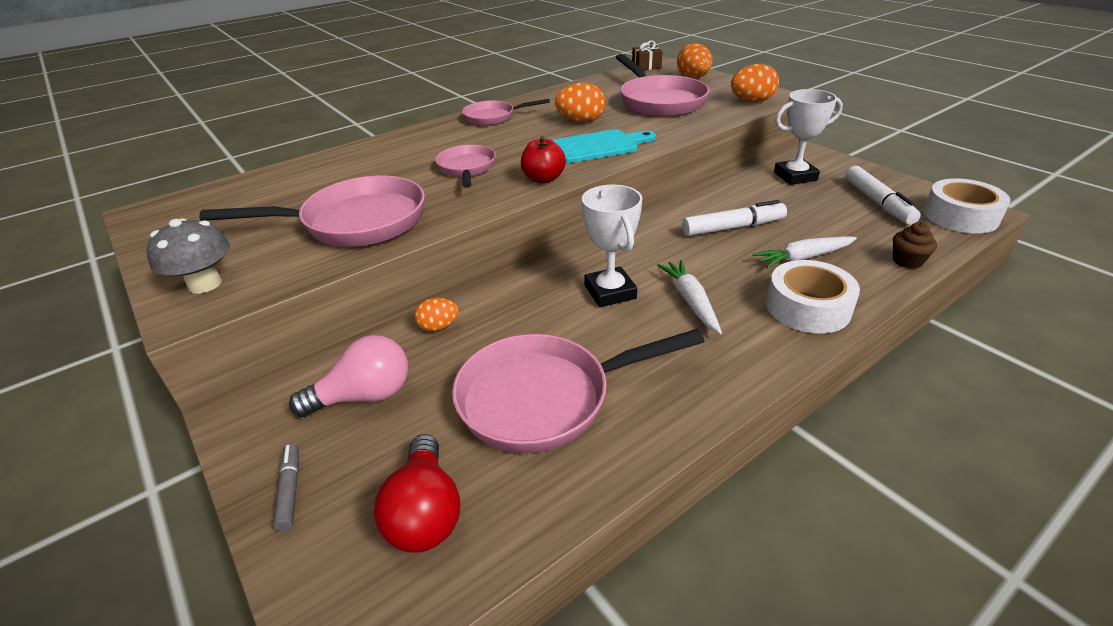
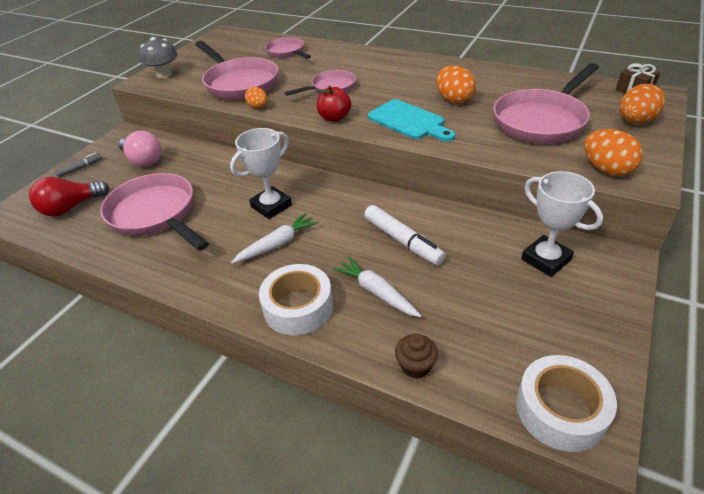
camera: 65 degrees right, 5 degrees up
orange egg [414,298,459,331] -> orange egg moved to [245,87,268,108]
pink pan [462,99,550,126] -> pink pan moved to [265,37,311,59]
white marker [845,166,921,225] -> none

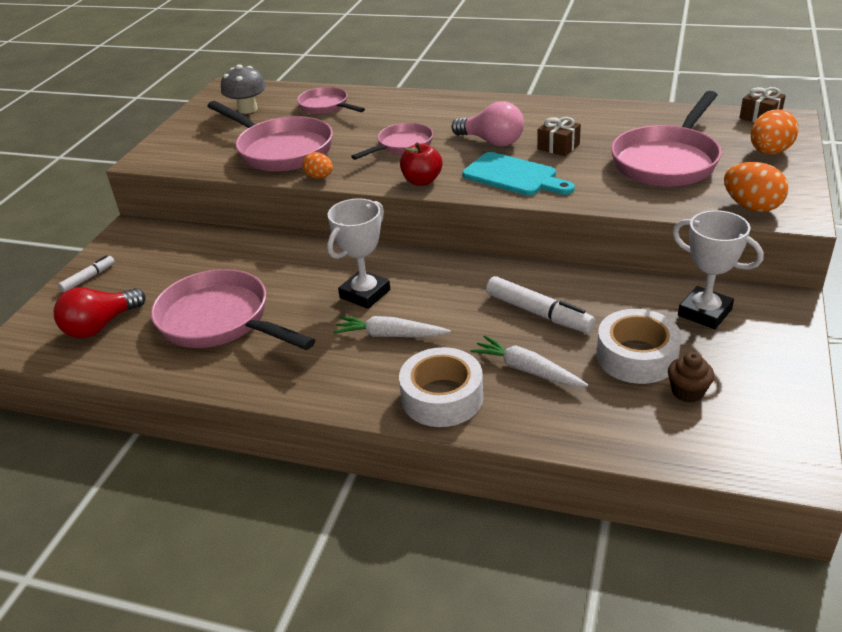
camera: 10 degrees left, 5 degrees down
grey marker [55,152,103,178] -> white marker [58,255,115,292]
pink light bulb [119,130,162,167] -> pink light bulb moved to [451,101,524,146]
grey mushroom [139,37,178,79] -> grey mushroom moved to [221,64,266,114]
white carrot [231,213,318,264] -> white carrot turned 120 degrees counterclockwise [333,316,451,337]
brown cupcake [395,334,438,378] -> brown cupcake moved to [668,352,714,403]
orange egg [436,66,476,104] -> brown gift [537,117,581,156]
white tape [516,355,617,452] -> white tape moved to [597,309,682,384]

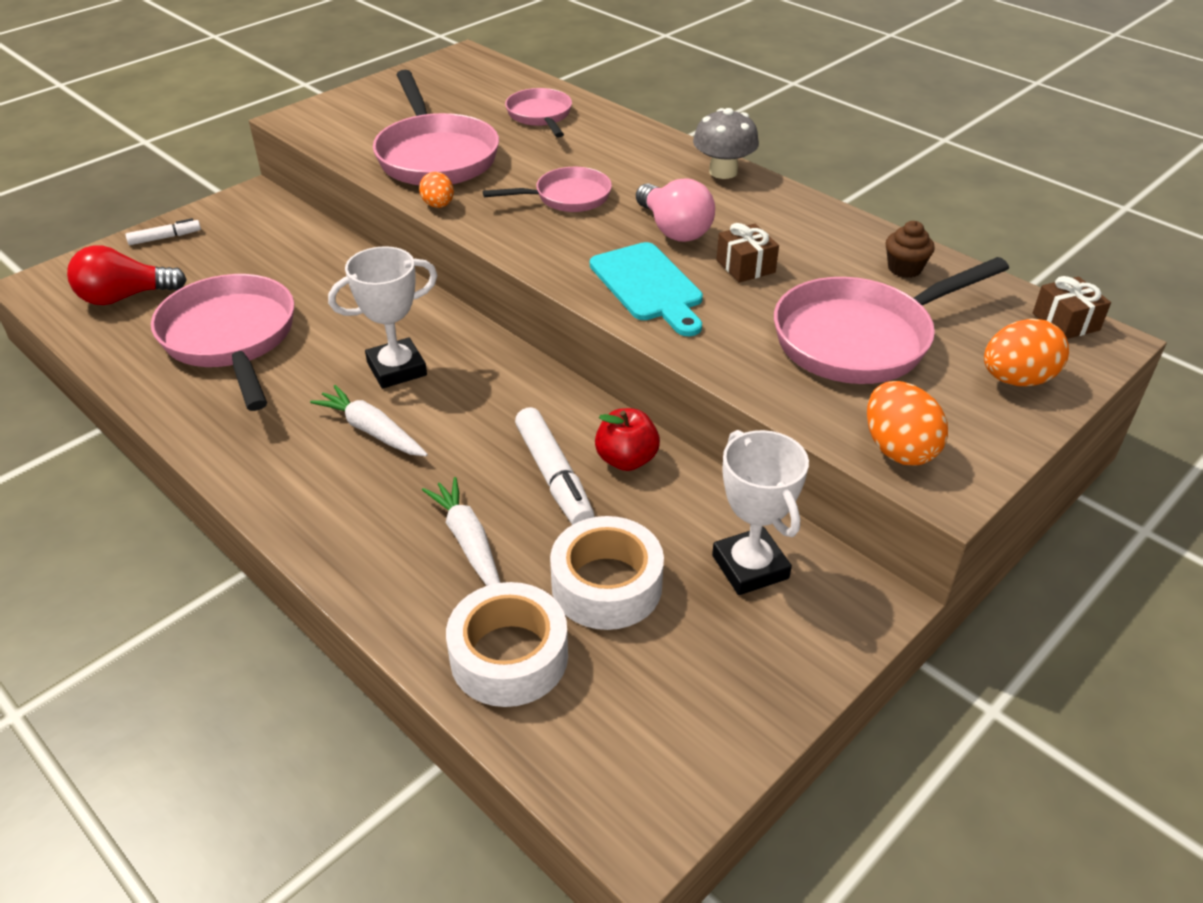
camera: 25 degrees right, 5 degrees up
grey mushroom [221,64,266,114] -> grey mushroom moved to [693,108,759,179]
white tape [399,347,483,427] -> white tape moved to [446,582,568,707]
red apple [400,143,442,186] -> red apple moved to [595,408,660,471]
brown cupcake [668,352,714,403] -> brown cupcake moved to [885,221,935,278]

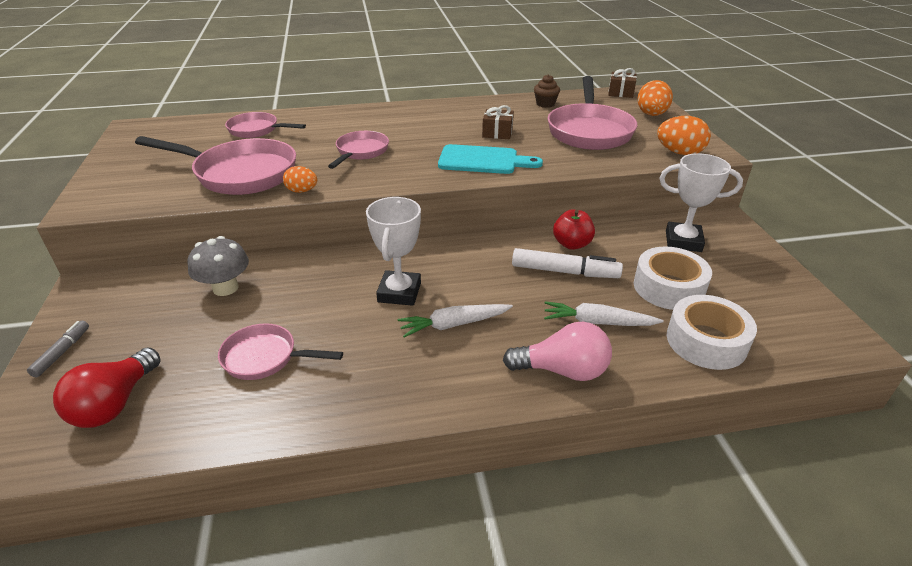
camera: 55 degrees left, 5 degrees down
white marker [126,218,201,245] -> grey marker [27,321,89,377]
pink pan [151,274,294,411] -> pink pan [218,323,343,380], size x0.58
pink light bulb [636,178,715,242] -> pink light bulb moved to [503,322,612,381]
grey mushroom [693,108,759,179] -> grey mushroom moved to [187,236,249,296]

